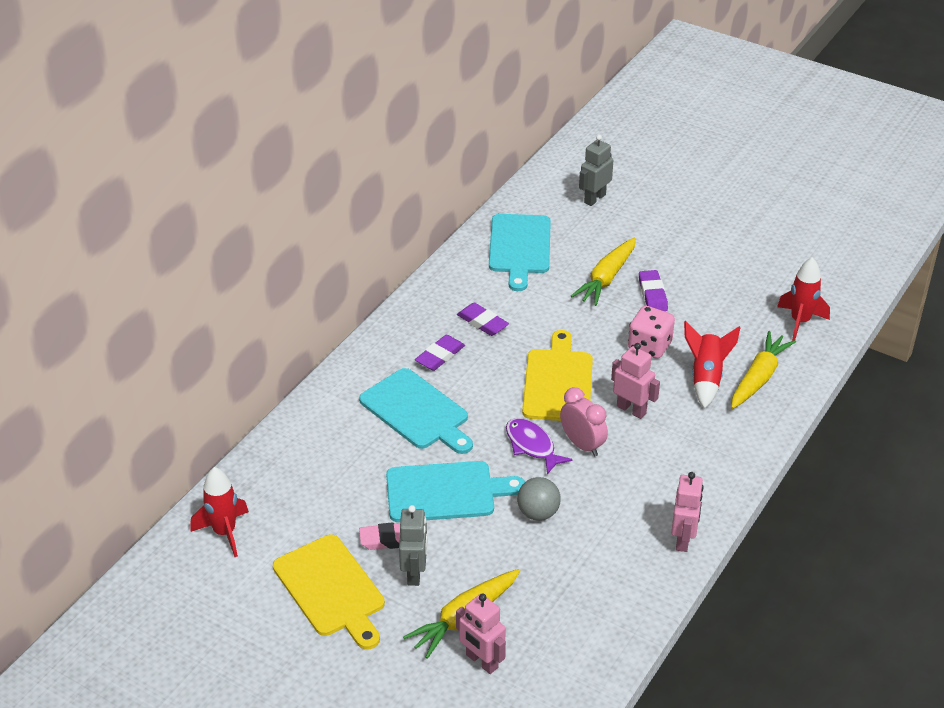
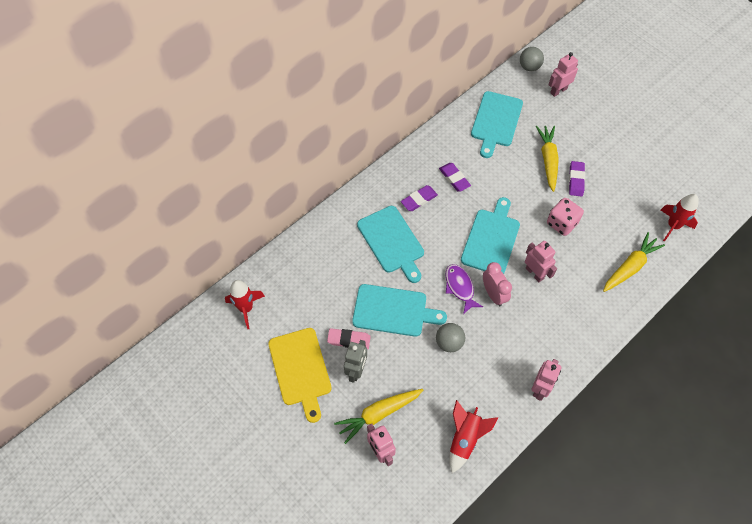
camera: 15 degrees right, 20 degrees up
yellow cutting board [522,330,593,421] -> turquoise cutting board [461,197,520,274]
yellow carrot [571,237,636,306] -> yellow carrot turned 135 degrees clockwise [536,126,559,192]
grey robot [579,135,613,206] -> pink robot [548,52,578,97]
red rocket [684,321,741,409] -> red rocket moved to [449,400,498,473]
none -> grey ball [520,47,544,71]

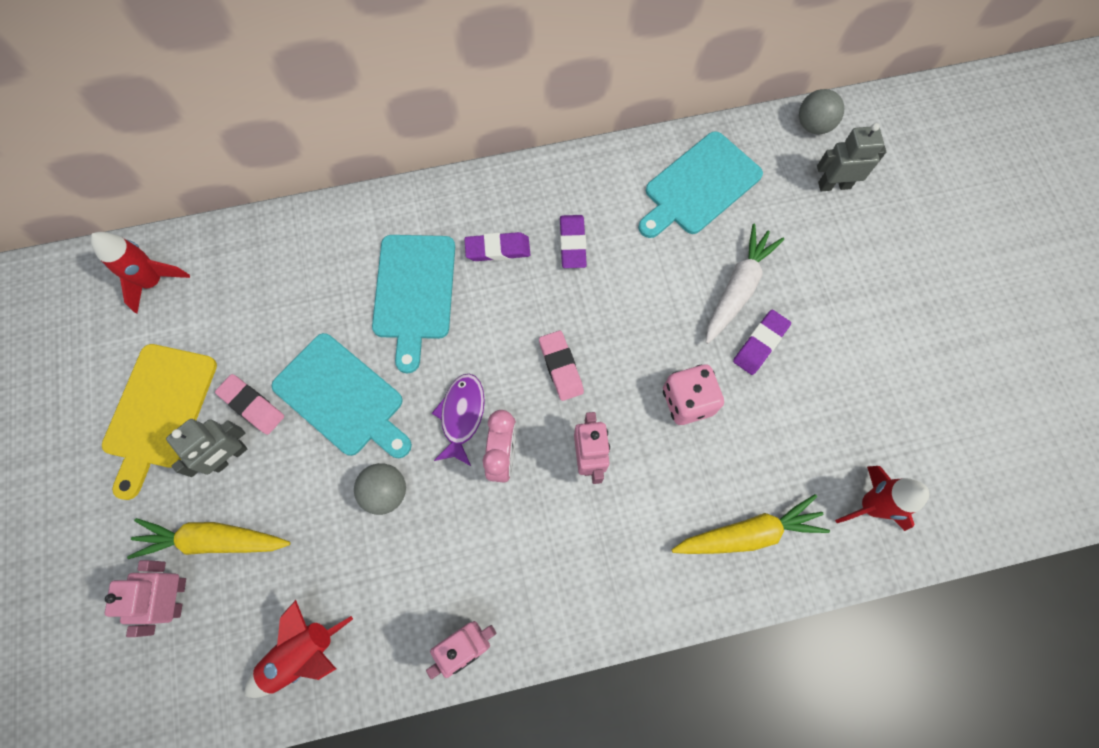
camera: 30 degrees right, 10 degrees up
turquoise cutting board [461,197,520,274] -> pink eraser [539,331,584,401]
yellow carrot [536,126,559,192] -> white carrot [706,224,784,344]
pink robot [548,52,578,97] -> grey robot [817,123,886,191]

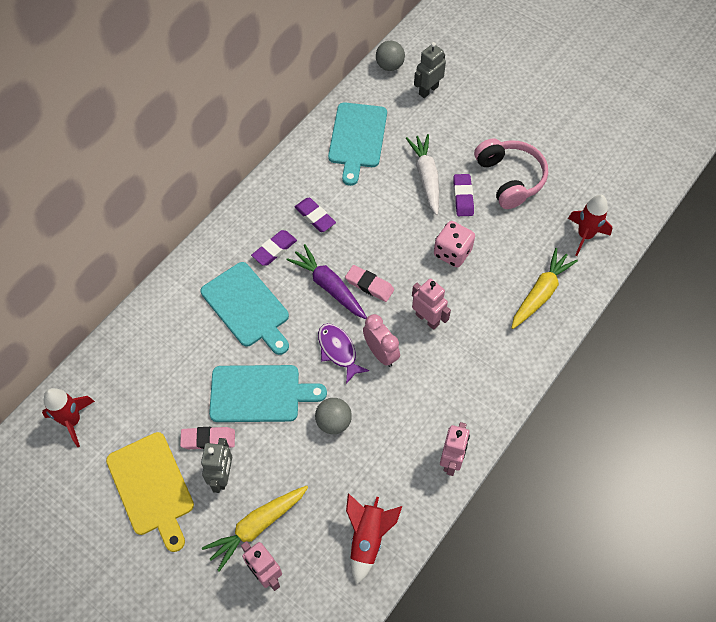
camera: 40 degrees left, 10 degrees down
none -> purple carrot [286,244,367,319]
none -> pink headphones [474,138,548,209]

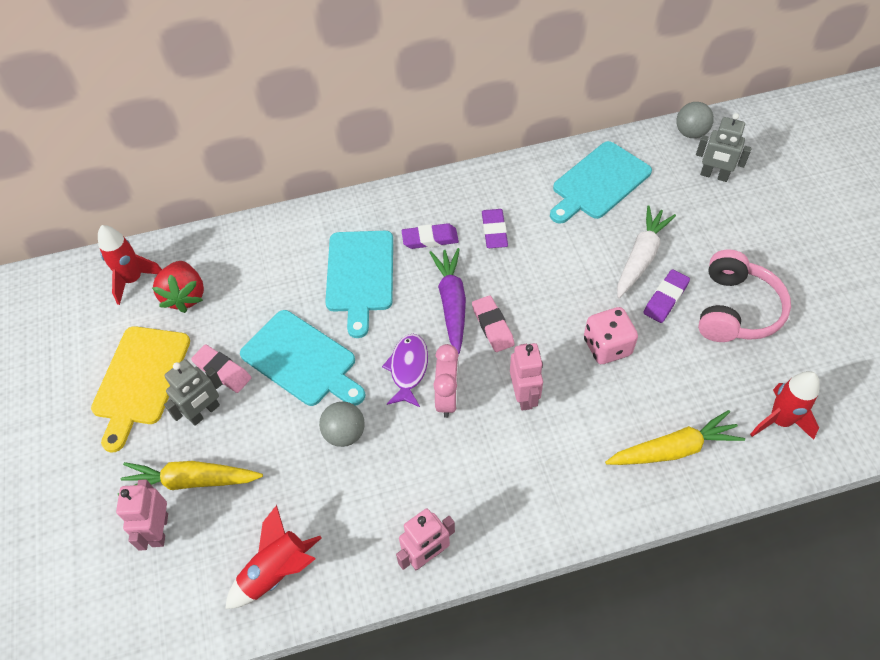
camera: 40 degrees right, 5 degrees down
grey robot [414,42,446,98] -> grey robot turned 150 degrees counterclockwise [696,113,752,182]
none -> red strawberry [152,261,204,313]

